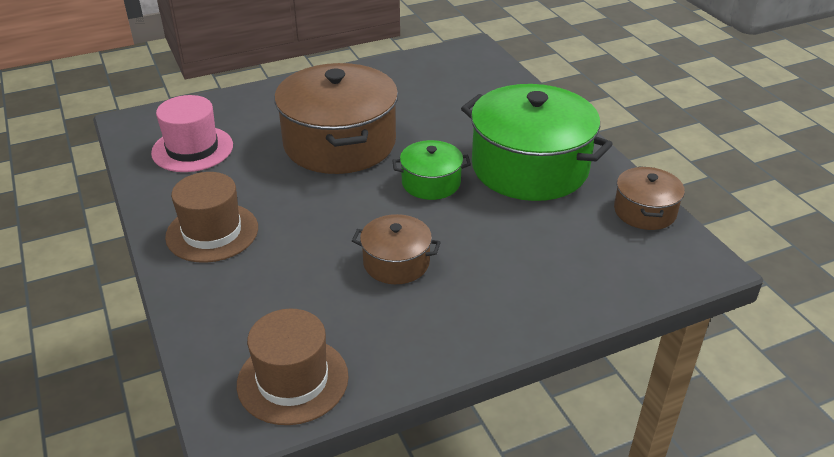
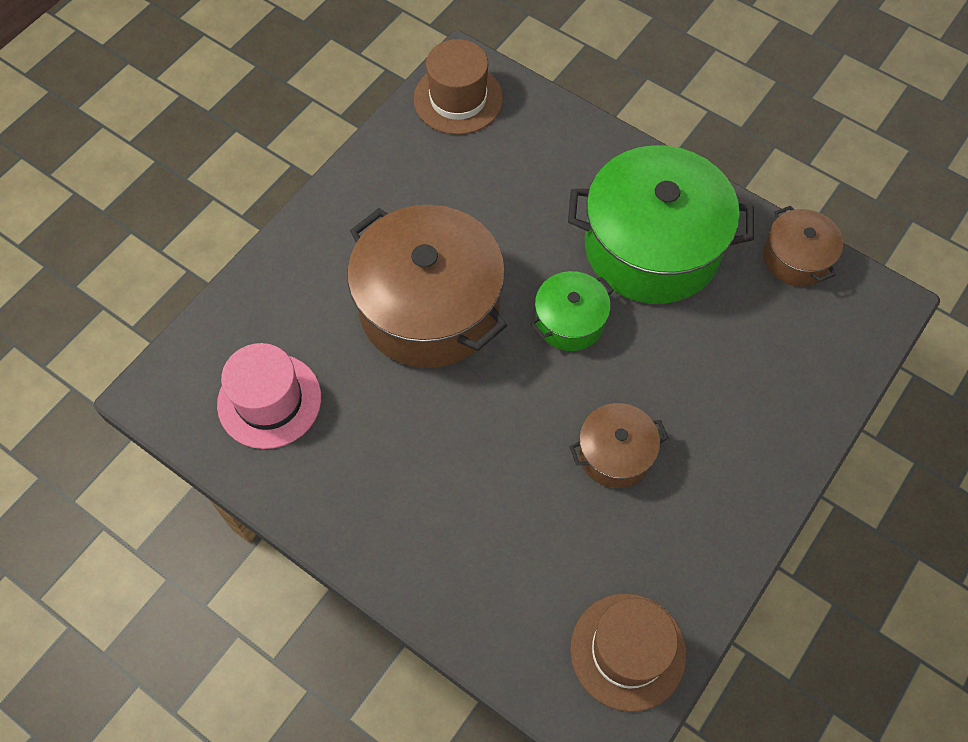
camera: 30 degrees left, 25 degrees up
brown hat [165,172,258,263] -> brown hat moved to [414,39,503,135]

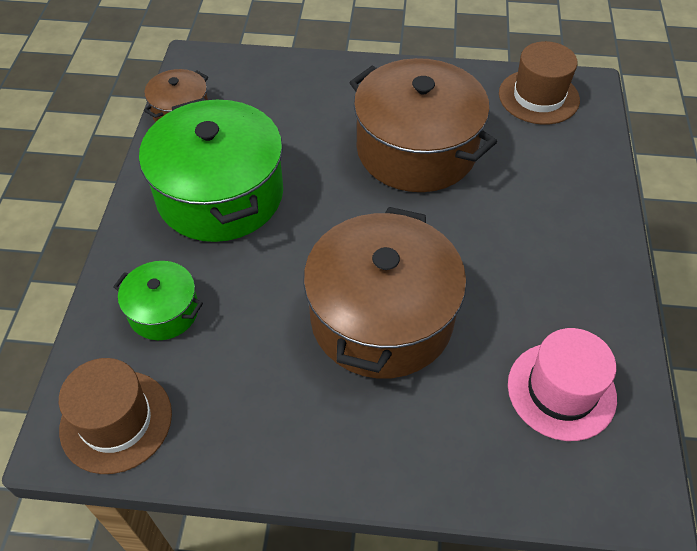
camera: 120 degrees left, 10 degrees down
green pot [530,271,614,351] -> green pot moved to [113,261,203,340]
brown pot [570,403,668,488] -> brown pot [349,58,497,192], size x2.02

